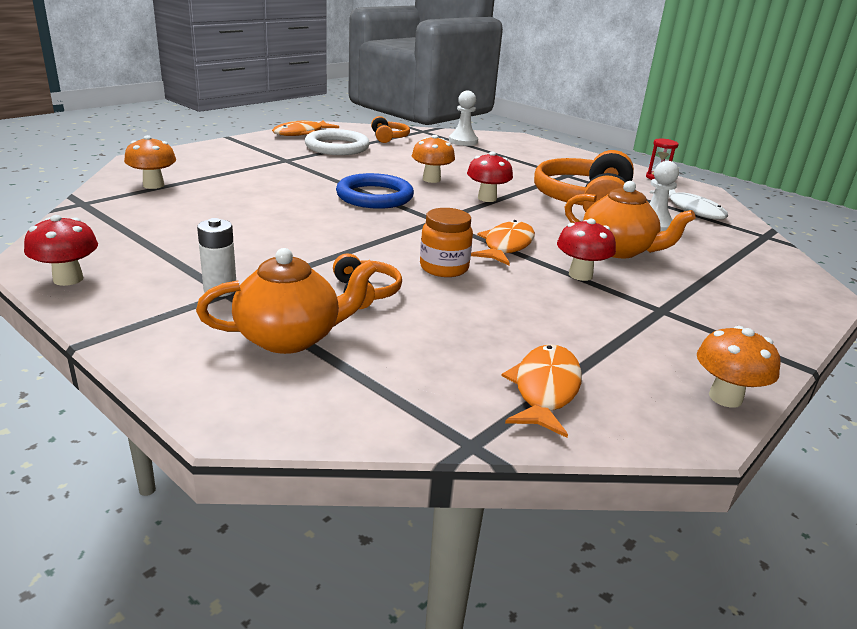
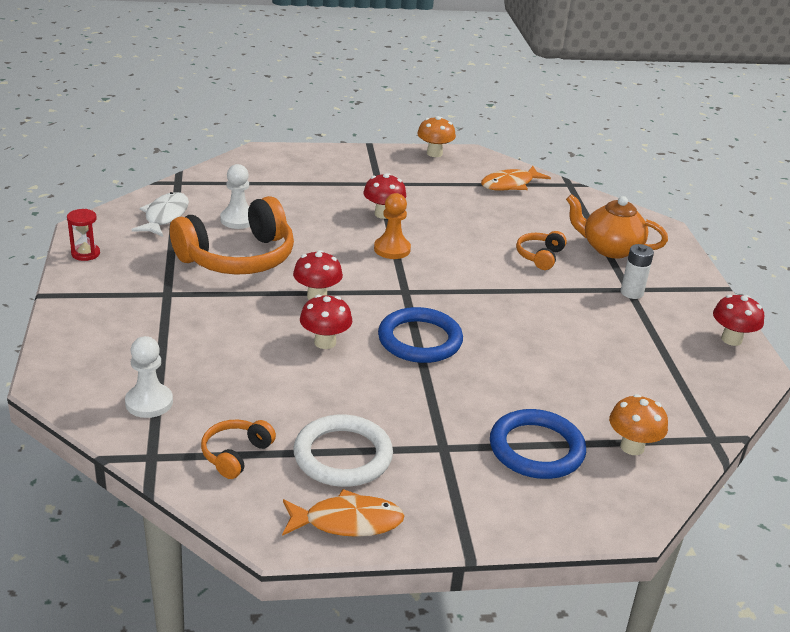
camera: 140 degrees left, 5 degrees up
orange mushroom [412,135,455,183] -> red mushroom [300,295,352,349]
orange jar [420,208,473,277] -> none
orange fish [471,220,535,265] -> orange pawn [374,193,411,259]
orange teapot [565,181,696,258] -> none
none -> blue ring [490,409,586,479]

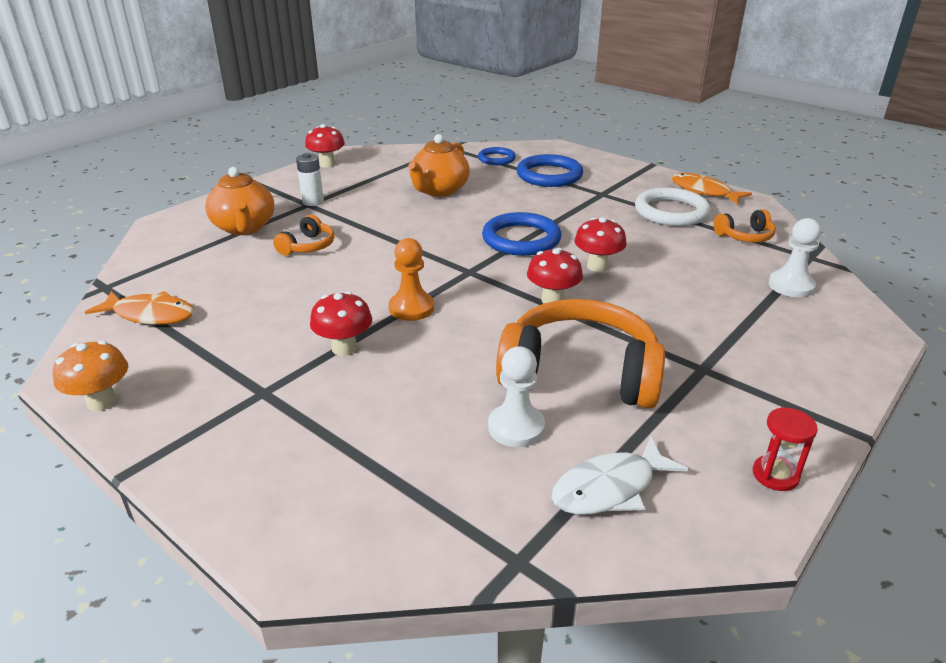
camera: 130 degrees left, 0 degrees up
orange headphones [516,231,567,270] -> orange headphones turned 45 degrees counterclockwise [273,215,334,255]
orange mushroom [609,394,668,455] -> blue ring [478,147,516,165]
none -> orange teapot [409,134,470,197]

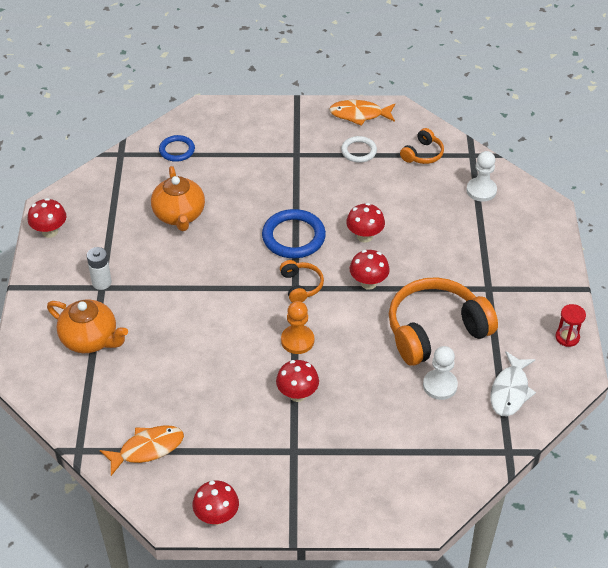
camera: 40 degrees left, 15 degrees up
orange mushroom [53,341,128,411] -> red mushroom [192,480,239,525]
orange headphones [273,215,334,255] -> orange headphones moved to [280,260,324,302]
blue ring [516,154,583,187] -> none
white ring [635,188,711,226] -> white ring [341,136,377,163], size x0.60

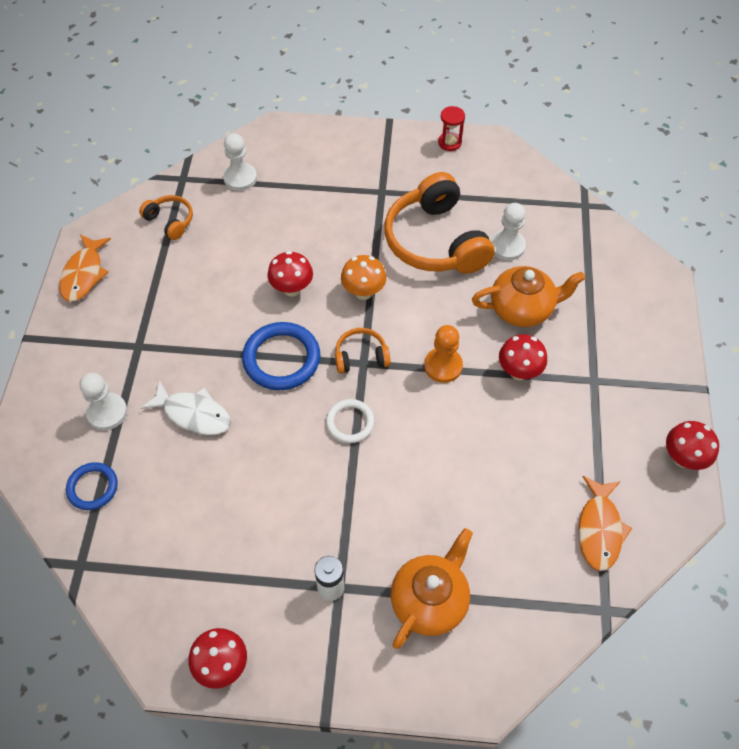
camera: 85 degrees left, 10 degrees up
orange fish [100,425,184,476] -> orange fish turned 150 degrees counterclockwise [578,476,632,571]
orange teapot [151,166,205,231] -> orange teapot moved to [472,266,585,327]
white ring [341,136,377,163] -> white ring moved to [326,399,375,443]
red mushroom [350,250,390,290] -> orange mushroom [341,255,386,300]
white fish [491,351,536,416] -> white fish moved to [141,380,231,435]
none -> white pawn [80,373,127,430]

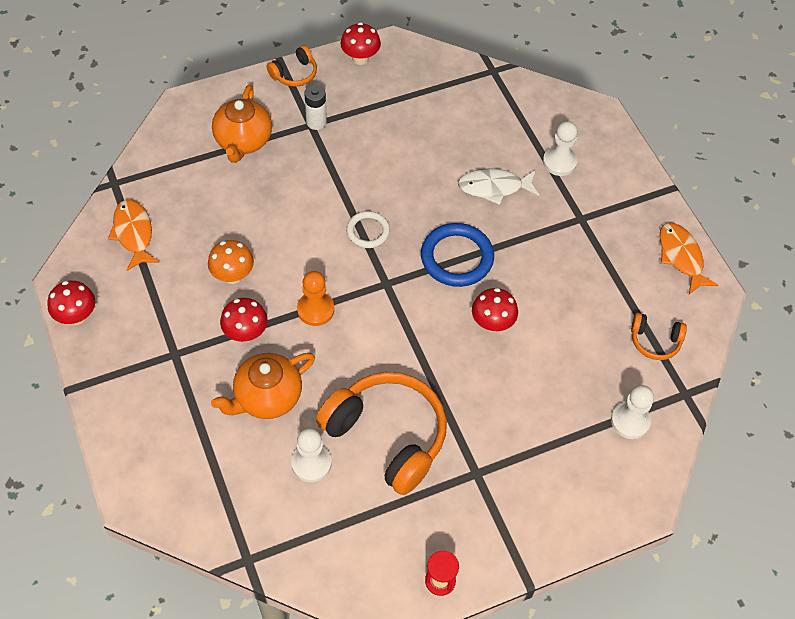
camera: 150 degrees right, 0 degrees up
blue ring [66,462,118,510] -> none
orange headphones [335,328,391,374] -> orange headphones moved to [267,45,317,87]
orange mushroom [341,255,386,300] -> orange mushroom moved to [208,240,254,284]

